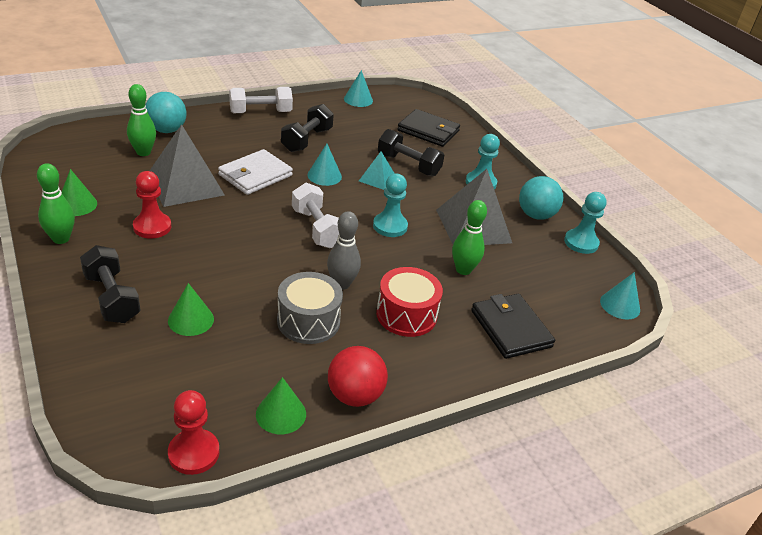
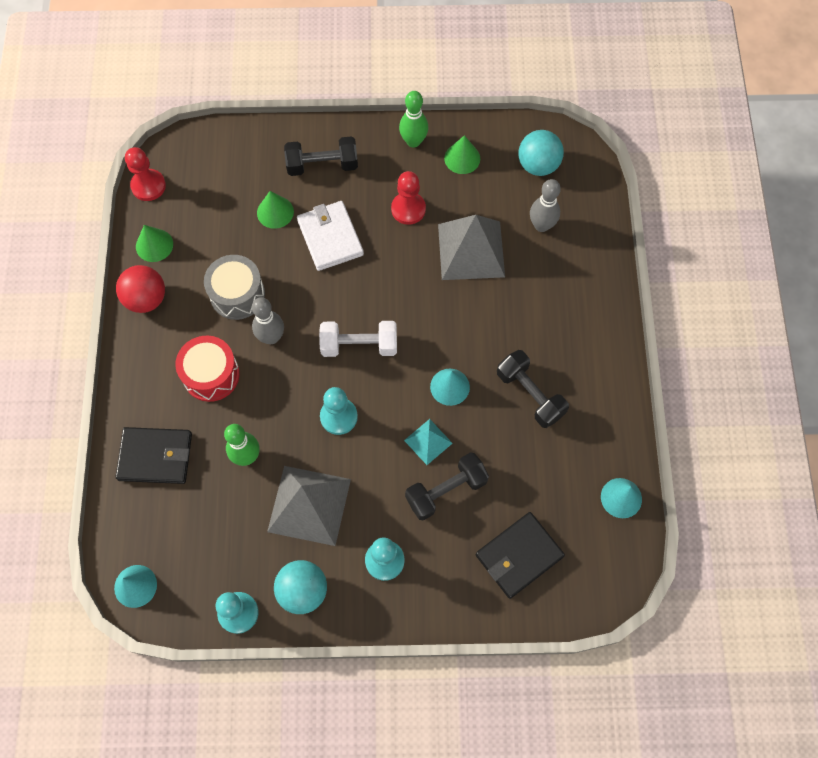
camera: 120 degrees right, 30 degrees up
green bowling pin [127,84,156,156] -> grey bowling pin [530,179,561,232]
turquoise ball [145,92,187,133] -> turquoise ball moved to [518,130,564,176]
white wallet [218,149,293,195] -> white wallet moved to [297,201,364,271]
white dumbbell [229,87,293,113] -> none

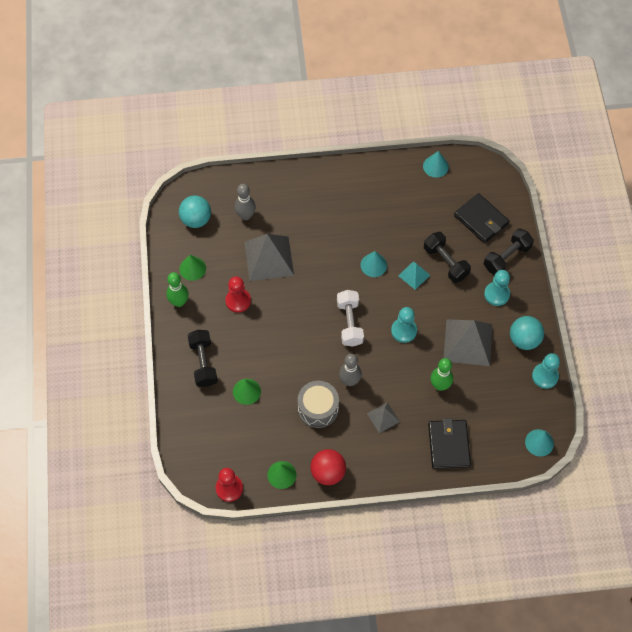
camera: 95 degrees left, 5 degrees down
red drum [175,336,240,402] -> grey pyramid [367,402,400,433]
white wallet [297,201,364,271] -> none
black dumbbell [497,350,569,428] -> black dumbbell moved to [484,228,534,275]

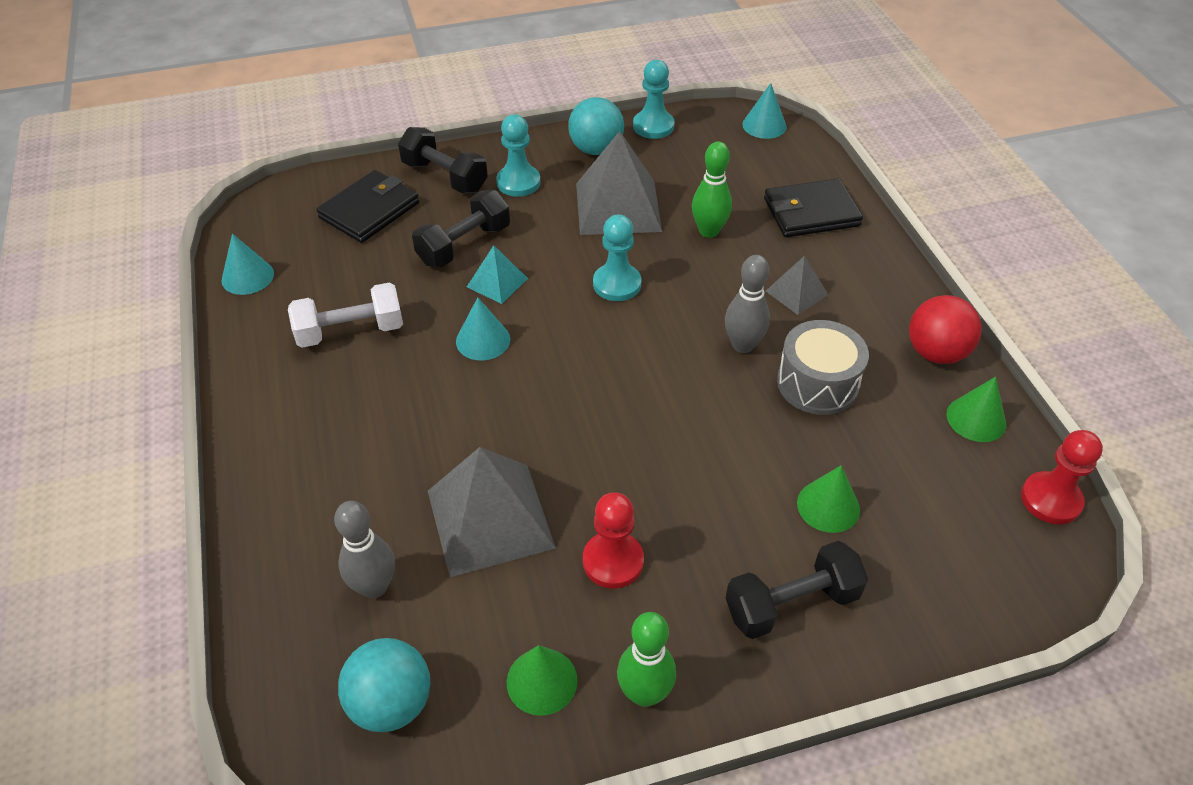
camera: 100 degrees left, 15 degrees down
white dumbbell [337,290,364,347] -> white dumbbell moved to [288,282,403,348]

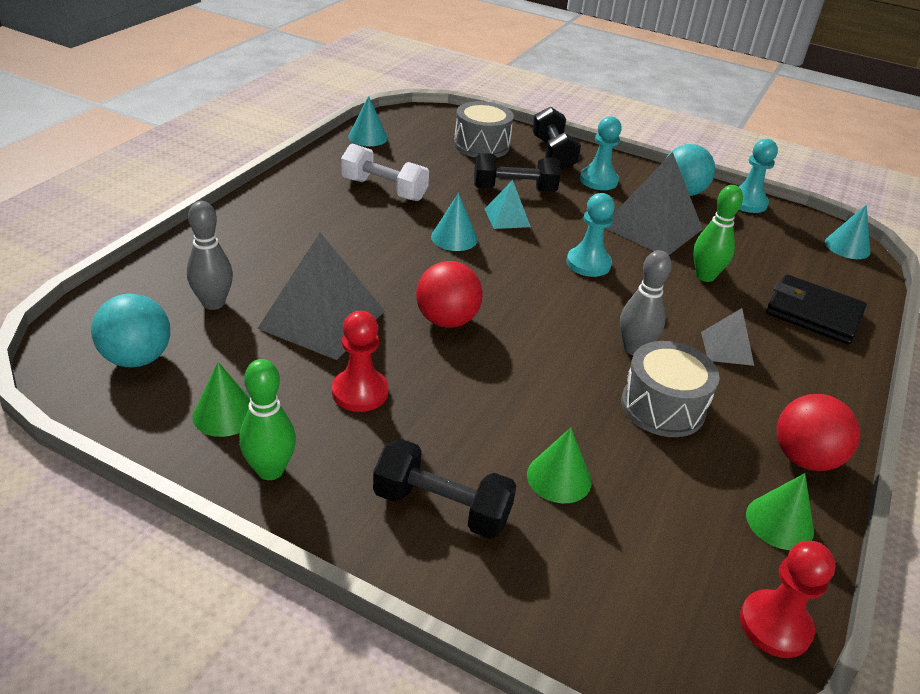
camera: 40 degrees right, 10 degrees down
black wallet [316,170,419,243] -> grey drum [454,101,514,158]
none -> red ball [416,261,483,328]

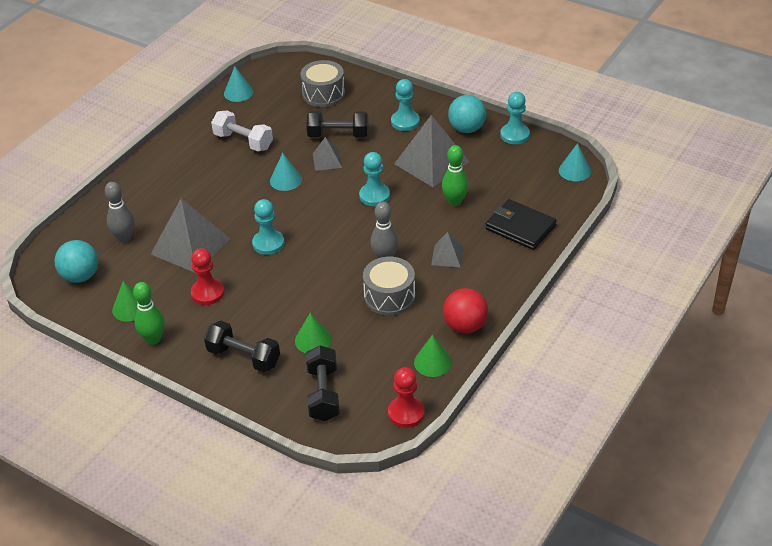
camera: 10 degrees right, 5 degrees up
red ball [416,261,483,328] -> turquoise pawn [252,199,284,255]
turquoise pyramid [485,180,531,229] -> grey pyramid [313,137,342,171]
black dumbbell [532,106,581,171] -> black dumbbell moved to [306,345,340,421]

